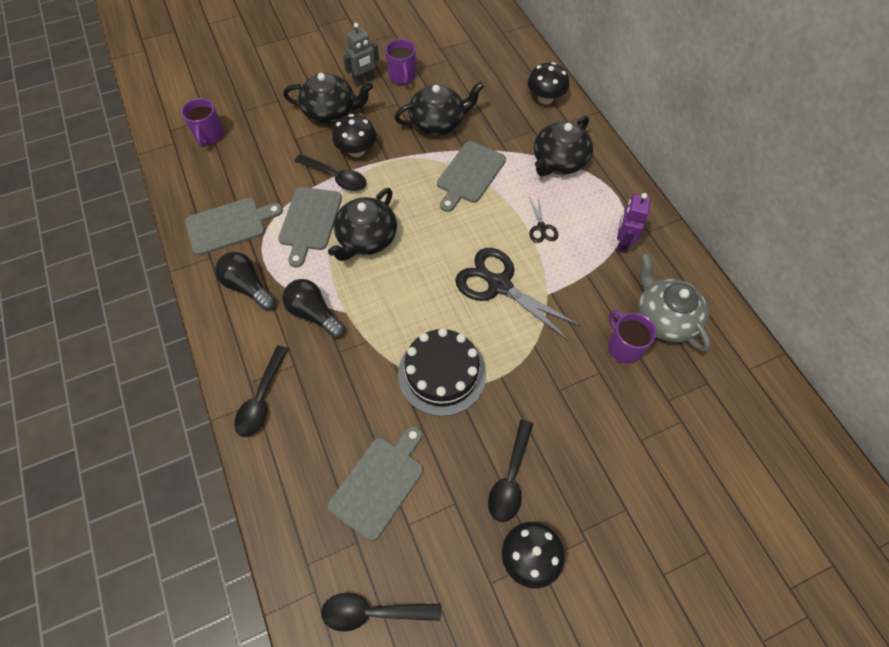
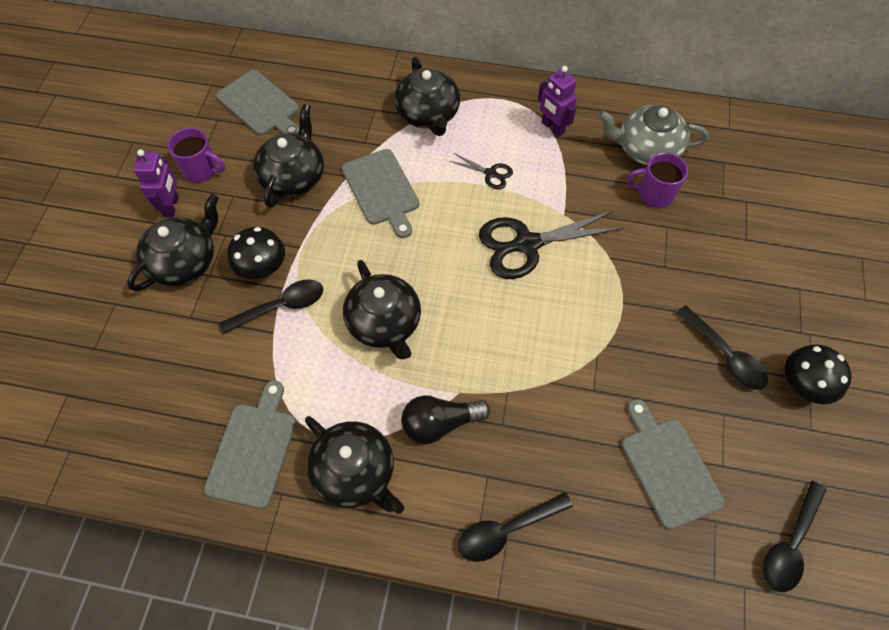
camera: 55 degrees left, 0 degrees up
purple mug [181,98,224,147] -> none
black light bulb [215,252,276,310] -> black teapot [305,416,404,514]
black spoon [234,345,288,437] -> black spoon turned 105 degrees clockwise [458,492,573,562]
grey cutting board [278,187,342,267] -> grey cutting board moved to [216,70,300,136]
grey robot [343,23,379,87] -> purple robot [133,149,179,217]
black cake [398,328,486,416] -> none
black mushroom [527,62,569,104] -> none

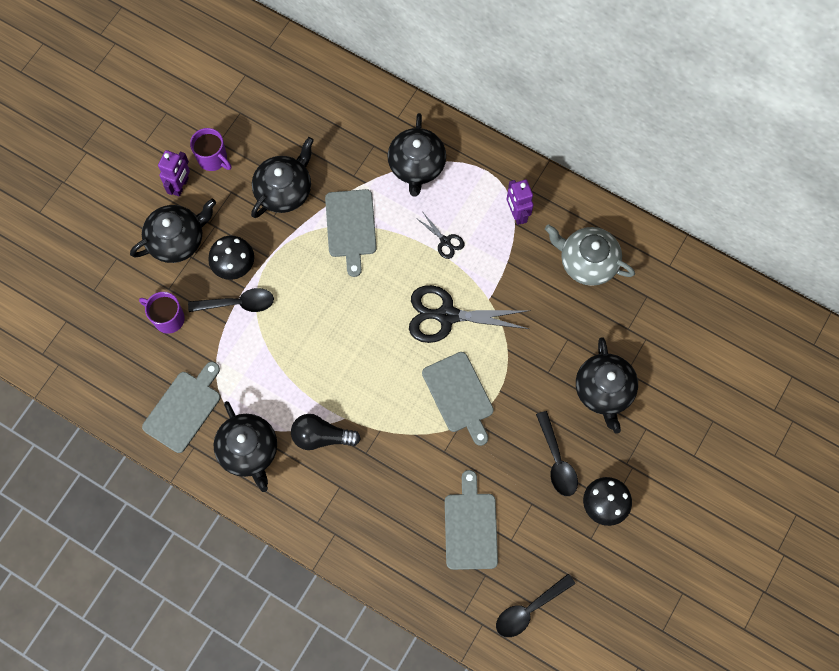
camera: 20 degrees right, 10 degrees up
grey cutting board [216,70,300,136] -> grey cutting board moved to [422,352,494,446]
black teapot [343,260,421,360] -> black teapot moved to [576,337,638,434]
black spoon [458,492,573,562] -> none
purple mug [627,153,688,208] -> purple mug moved to [139,292,185,334]

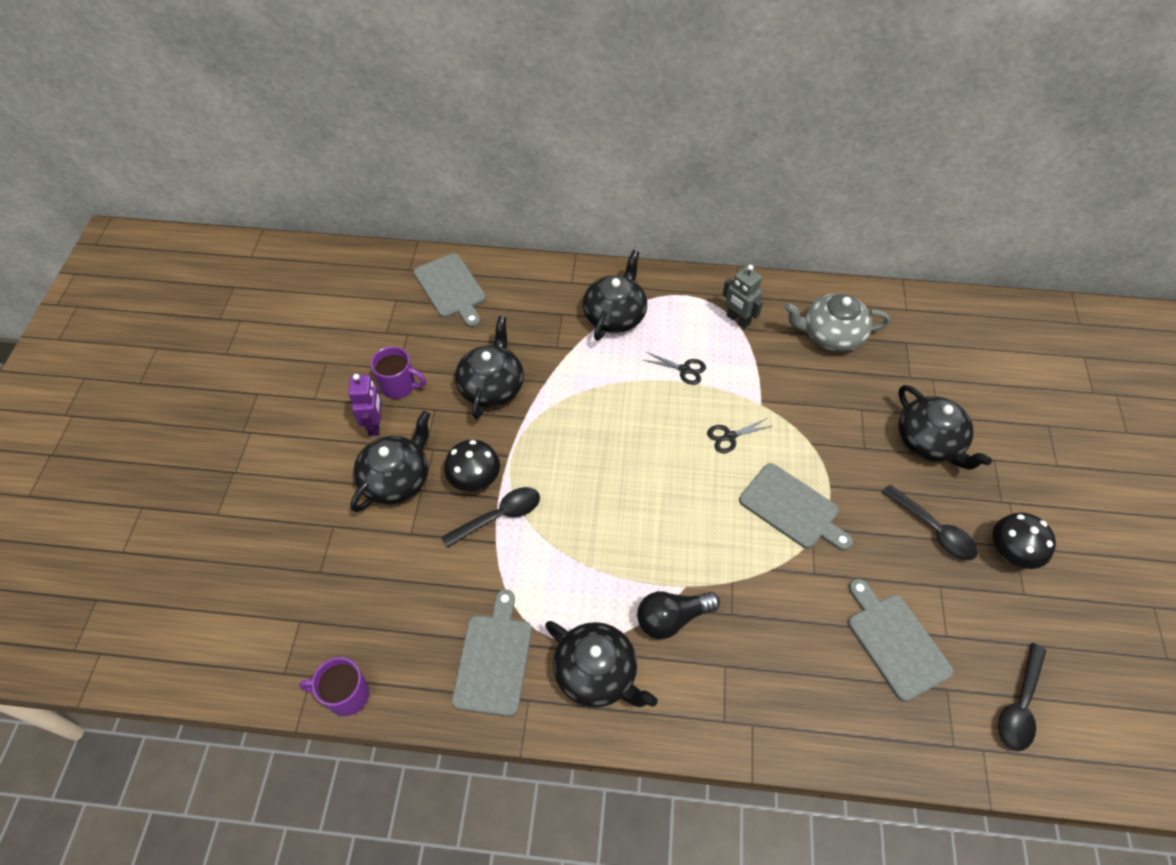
camera: 25 degrees left, 15 degrees down
purple mug [139,292,185,334] -> purple mug moved to [299,657,369,716]
grey cutting board [325,189,377,277] -> grey cutting board moved to [414,253,486,327]
black teapot [388,113,446,197] -> black teapot turned 135 degrees counterclockwise [583,250,647,341]
black scissors [409,285,531,343] -> black scissors [707,418,772,453], size x0.47
purple robot [507,179,534,225] -> grey robot [722,265,763,329]

